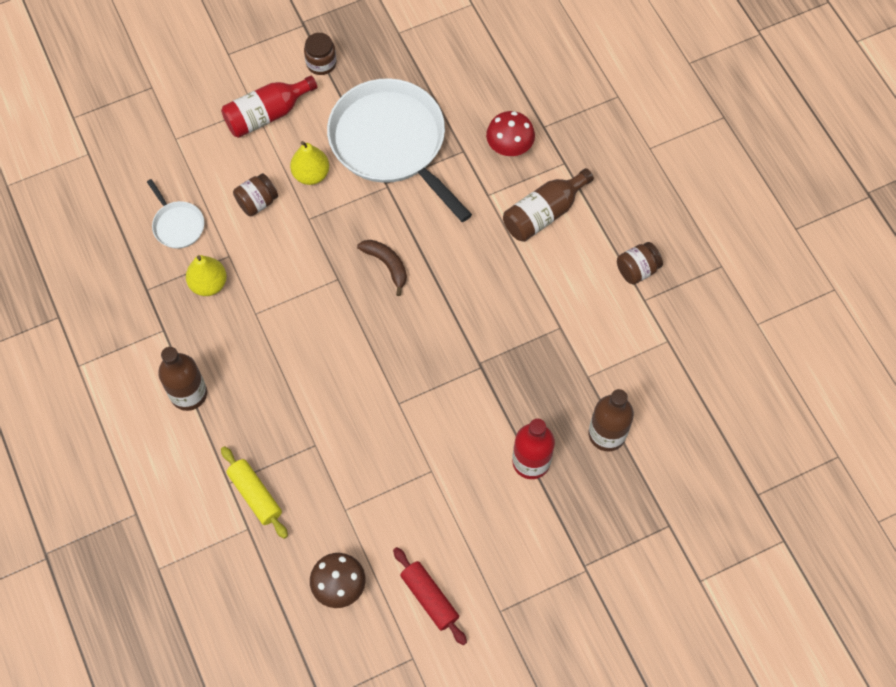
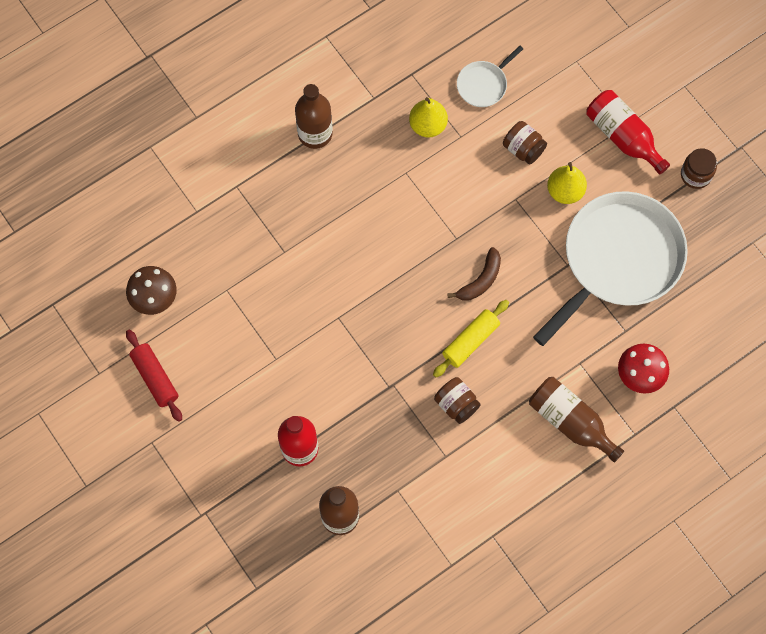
camera: 80 degrees right, 5 degrees up
yellow rolling pin [221,446,288,539] -> yellow rolling pin moved to [433,300,509,377]
red rolling pin [393,547,467,645] -> red rolling pin turned 75 degrees counterclockwise [126,330,182,422]
brown jar [617,242,663,284] -> brown jar moved to [434,377,481,424]

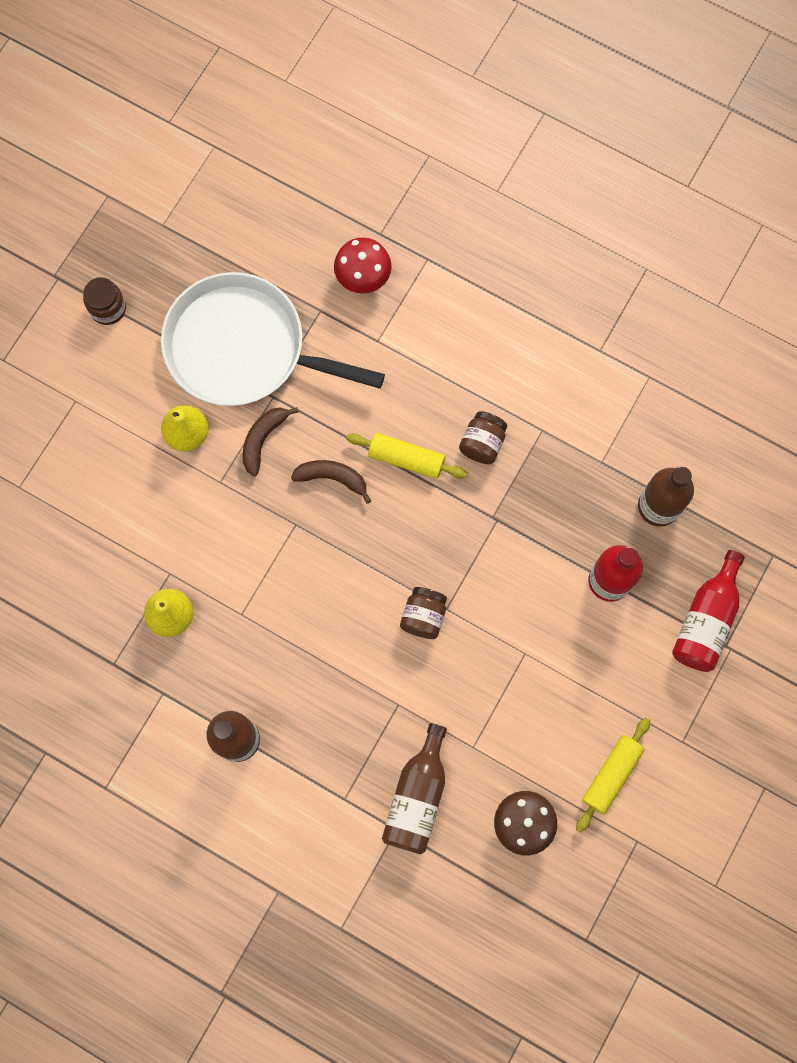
camera: 115 degrees left, 5 degrees up
red rolling pin [126,330,182,422] -> yellow rolling pin [576,718,650,833]
white pan [457,46,523,107] -> none
brown jar [503,121,547,164] -> brown jar moved to [400,587,447,639]
brown bottle [529,377,624,462] -> brown bottle moved to [382,723,447,854]
red bottle [586,90,670,174] -> red bottle moved to [672,550,745,672]
none -> brown banana [243,407,298,477]

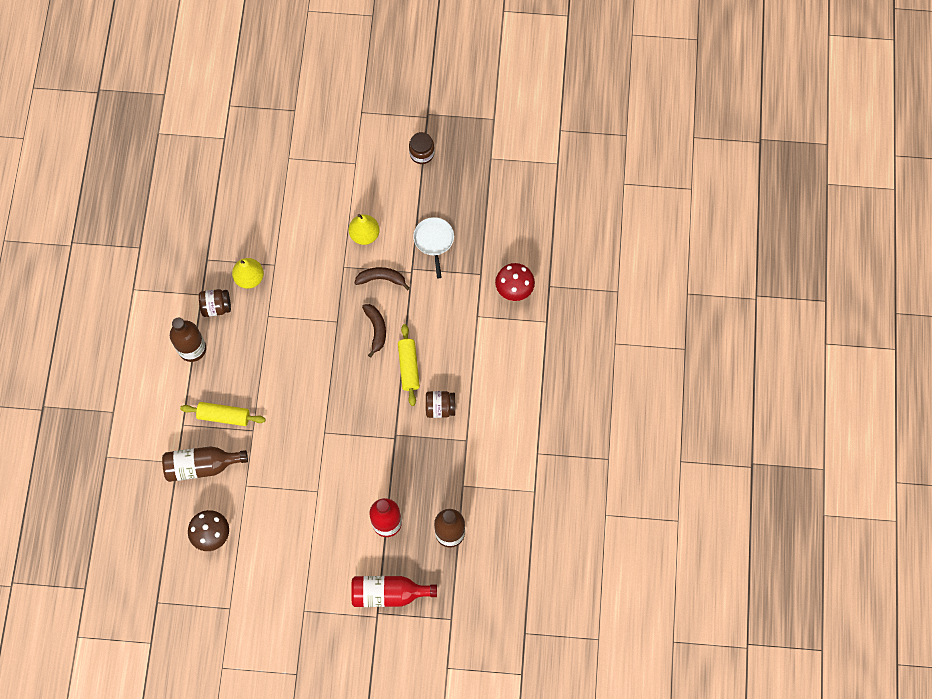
camera: 65 degrees right, 5 degrees down
white pan [161,272,385,406] -> white pan [413,217,454,278], size x0.43
brown jar [400,587,447,639] -> brown jar moved to [199,289,231,317]
yellow rolling pin [576,718,650,833] -> yellow rolling pin moved to [180,402,266,426]

